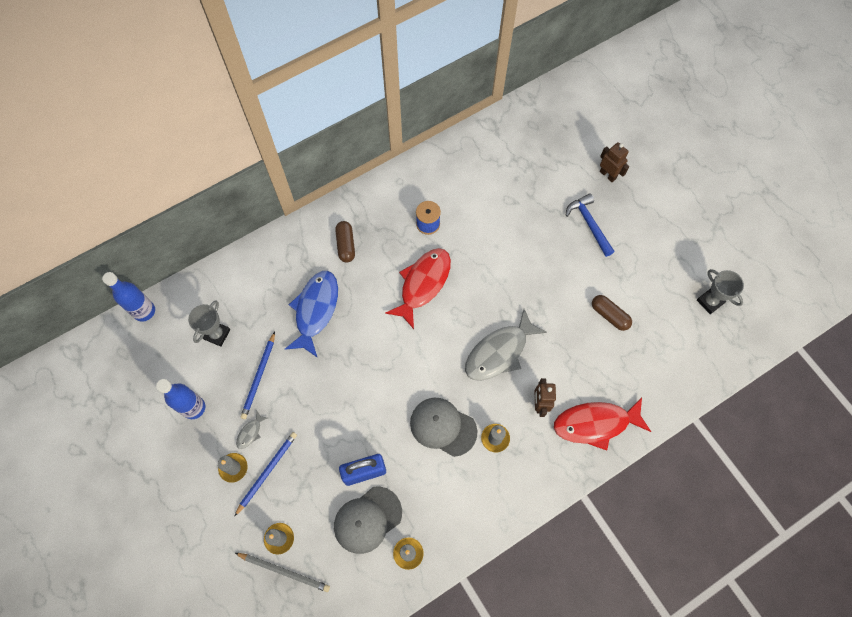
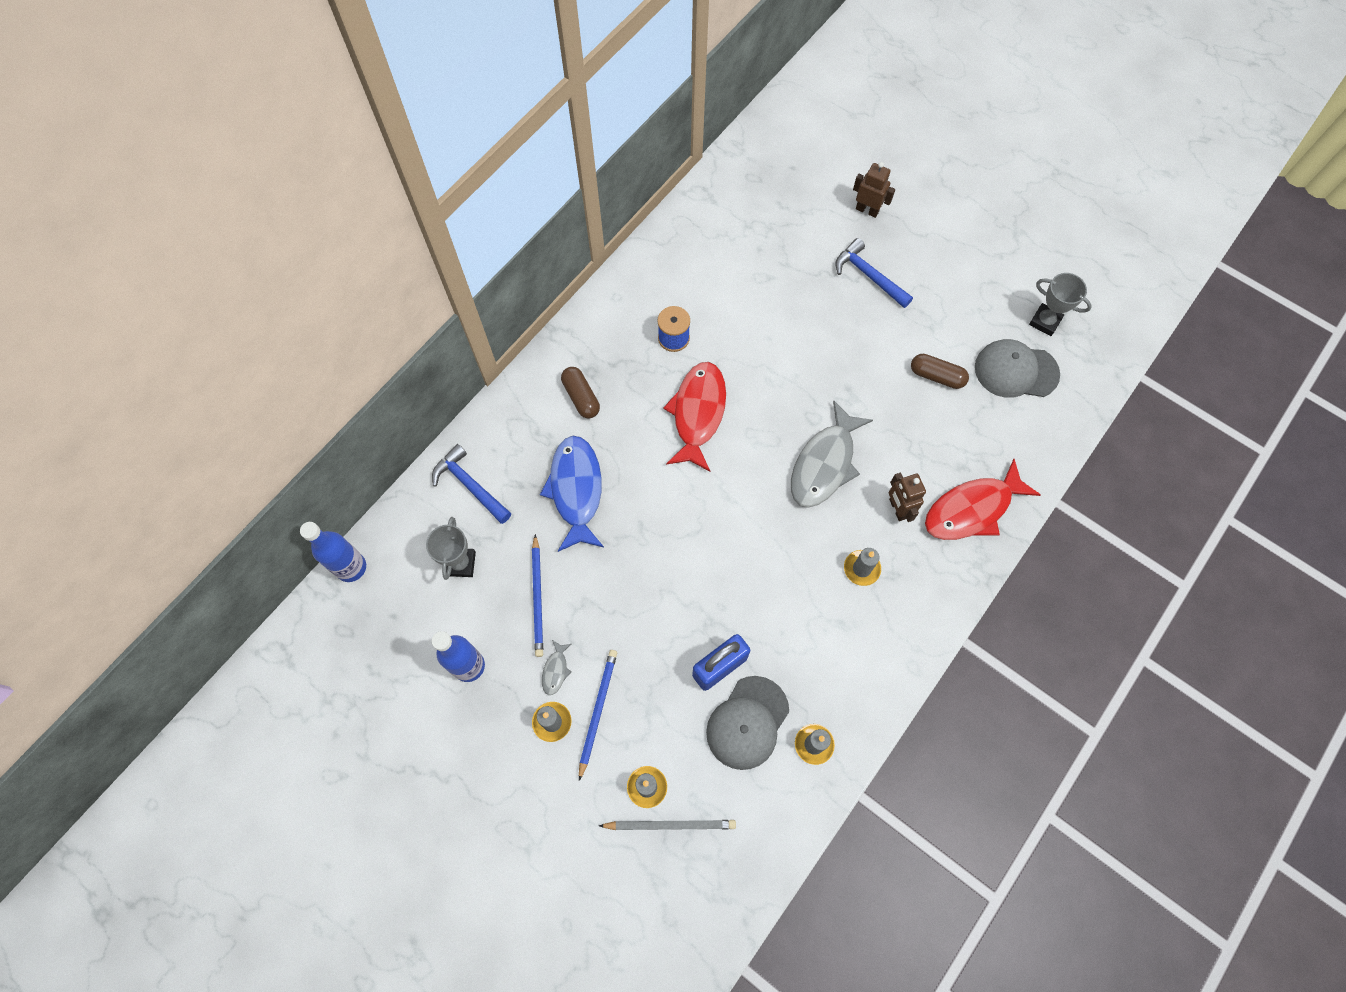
camera: 20 degrees left, 0 degrees up
grey cap [410,398,477,457] -> grey cap moved to [975,339,1060,398]
none -> blue hammer [432,444,511,524]

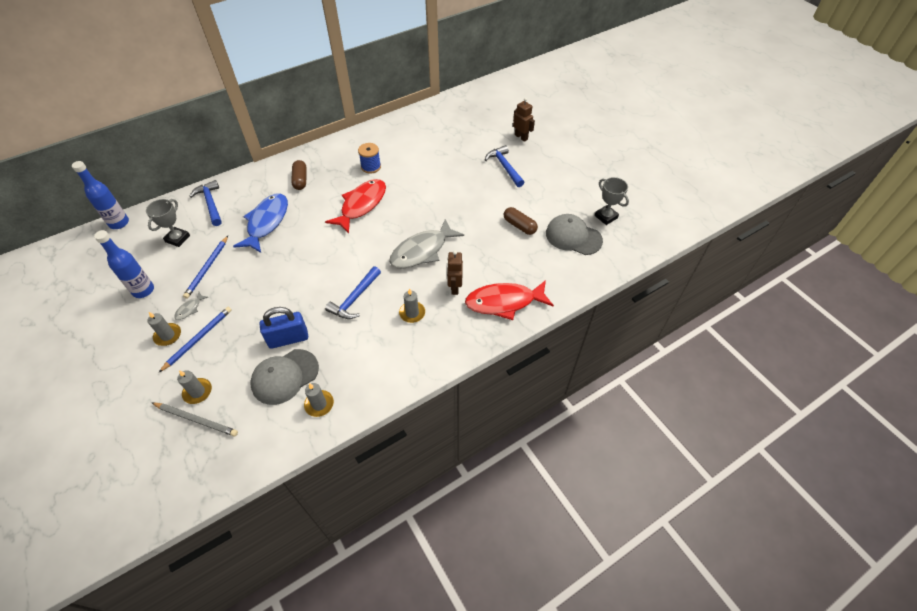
camera: 20 degrees right, 15 degrees down
none -> blue hammer [325,266,381,319]

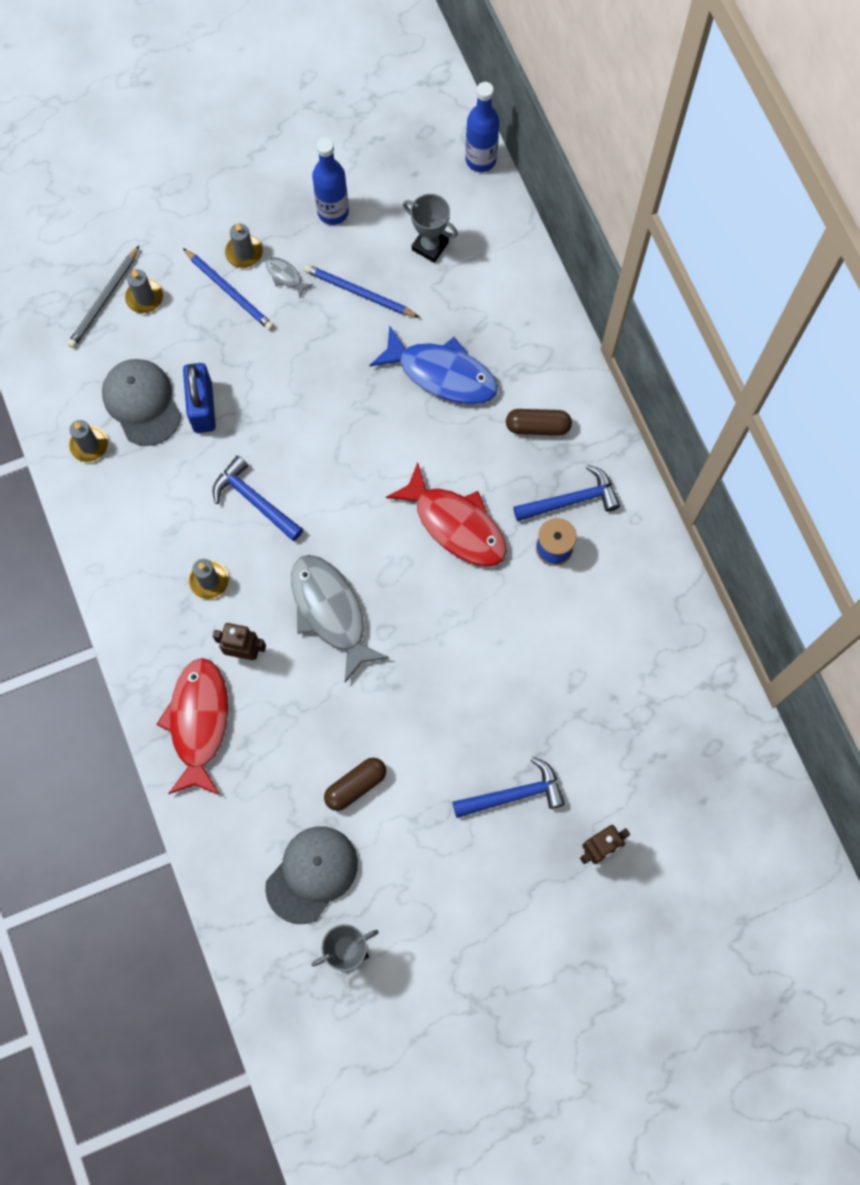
camera: 100 degrees right, 20 degrees up
blue hammer [189,180,222,226] -> blue hammer moved to [513,465,620,521]

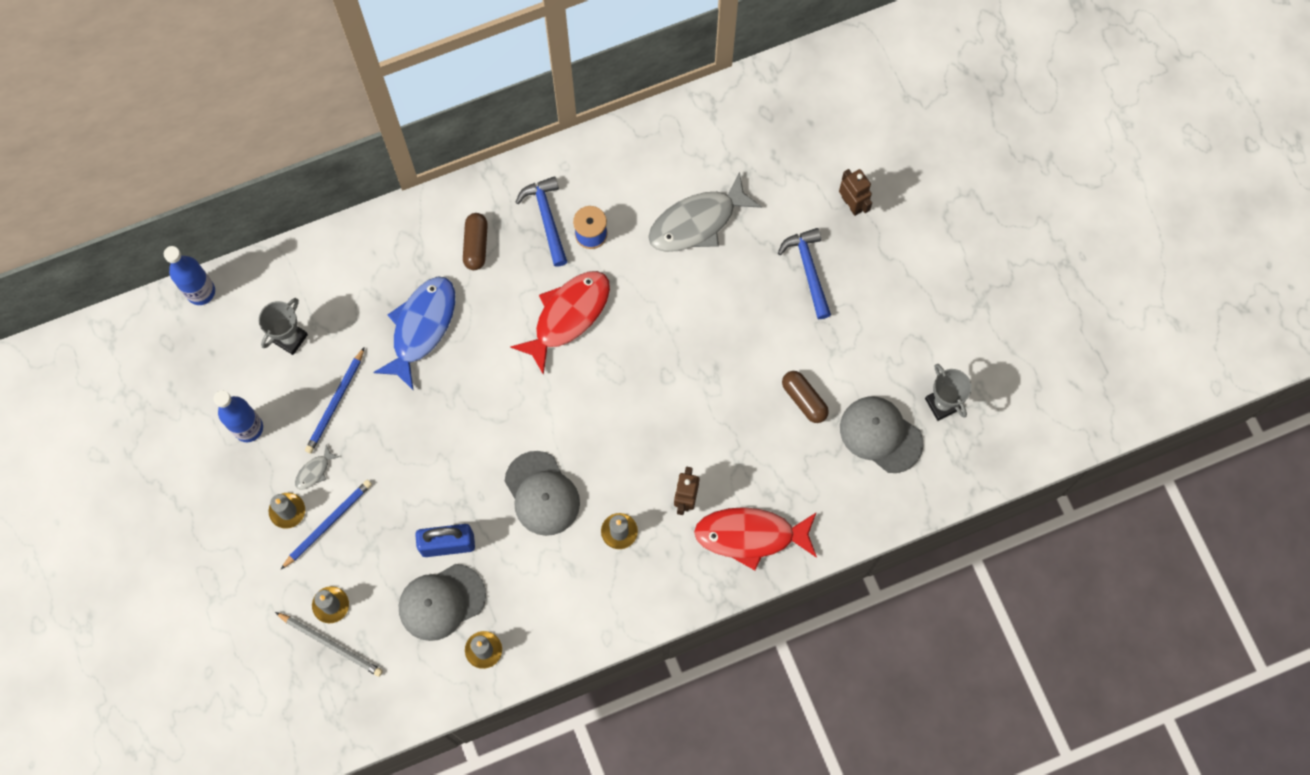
camera: 90 degrees left, 0 degrees up
blue hammer [213,456,303,541] -> grey cap [505,451,580,536]
grey fish [291,555,389,683] -> grey fish moved to [648,172,762,252]

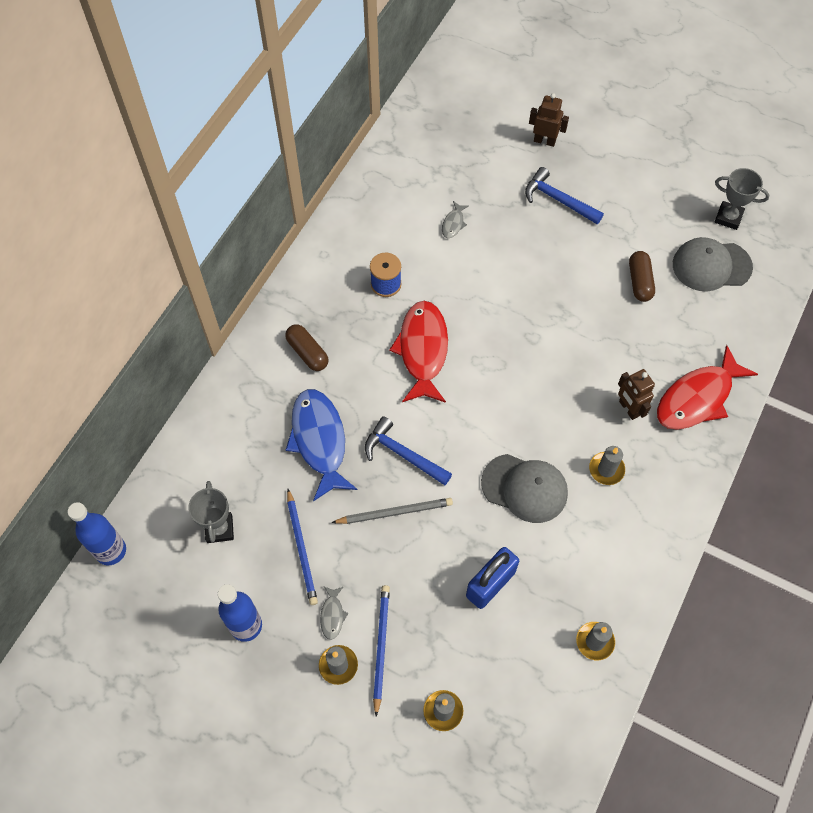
camera: 40 degrees left, 10 degrees down
grey pencil [275,612,383,677] -> grey pencil moved to [331,498,453,524]
grey cap [399,564,486,641] -> none
blue hammer [515,176,567,267] -> blue hammer moved to [365,416,452,485]
grey fish [648,172,762,252] -> grey fish [442,201,469,238], size x0.42
brown capsule [782,371,829,423] -> brown capsule turned 75 degrees clockwise [629,251,655,302]

